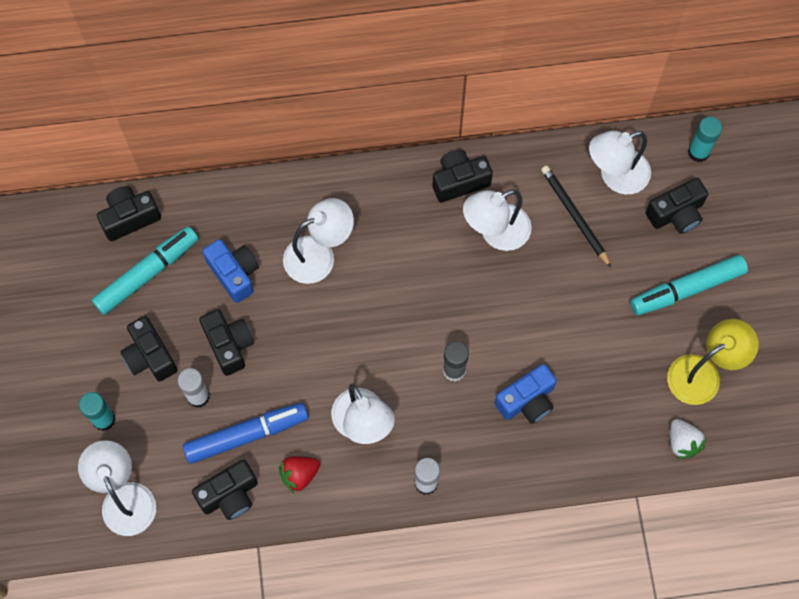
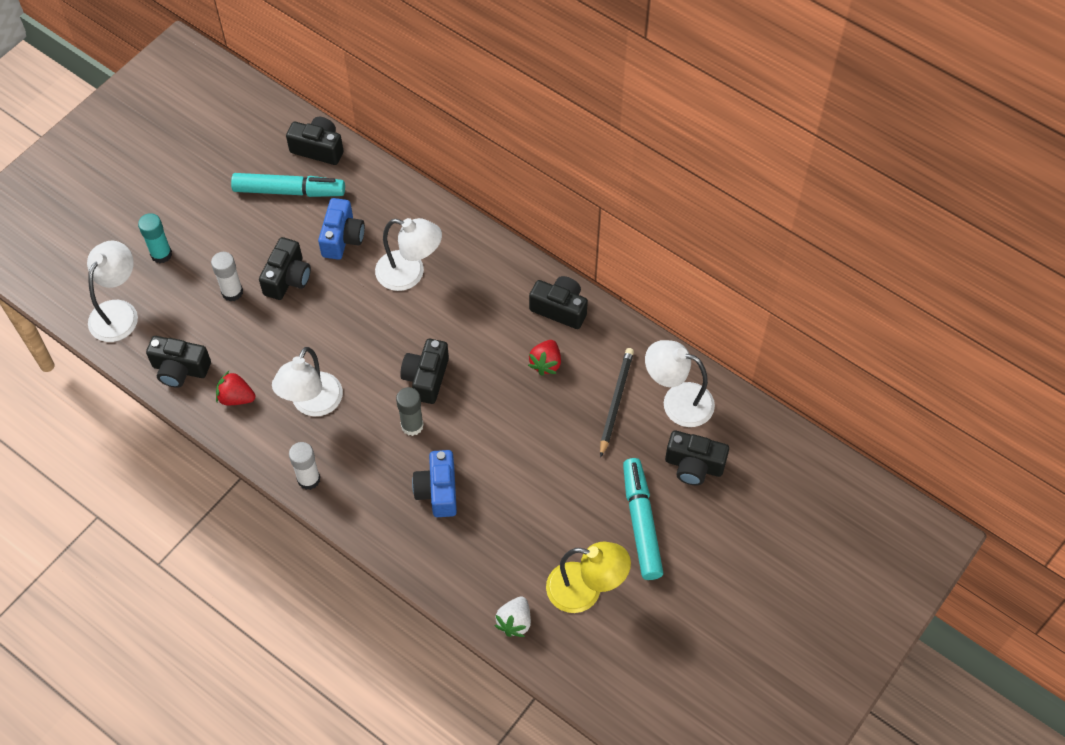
camera: 45 degrees right, 10 degrees down
black camera [120,316,177,381] -> black camera moved to [400,339,449,404]
blue marker [183,403,308,464] -> none
white lamp [463,189,532,251] -> red strawberry [528,340,561,376]
blue camera [495,364,557,424] -> blue camera turned 75 degrees clockwise [412,450,457,517]
turquoise marker [630,255,748,315] -> turquoise marker turned 60 degrees clockwise [623,458,663,580]
turquoise glue stick [688,117,722,162] -> none

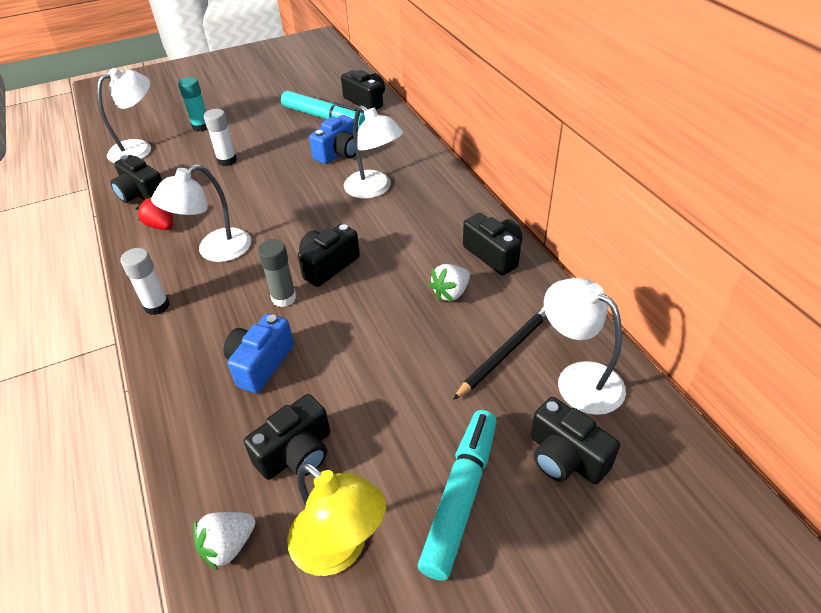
camera: 30 degrees right, 15 degrees down
black camera [259,237,311,300] -> black camera moved to [244,394,330,480]
red strawberry [528,340,561,376] -> white strawberry [429,264,470,301]

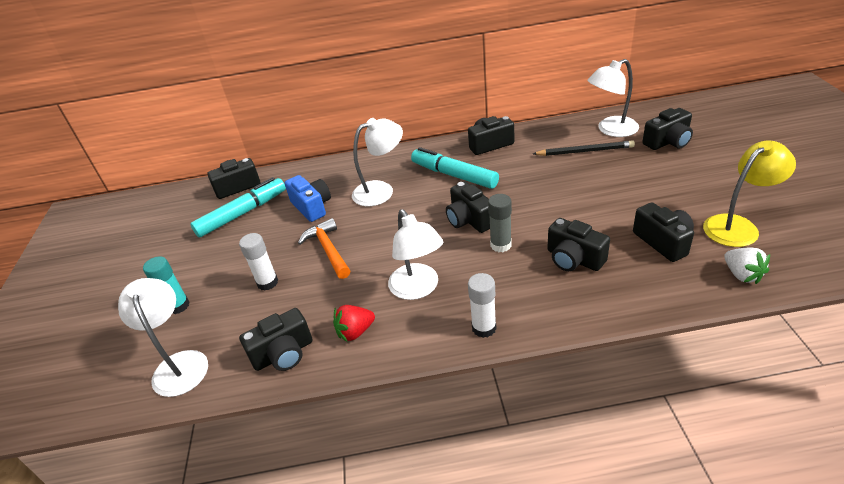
camera: 70 degrees left, 5 degrees down
blue camera [223,314,294,393] -> black camera [547,218,610,271]
turquoise marker [418,410,497,581] -> turquoise marker moved to [411,147,499,189]
white strawberry [429,264,470,301] -> none
black pencil [453,307,547,400] -> black pencil turned 120 degrees clockwise [533,140,635,156]
none -> orange hammer [298,218,350,279]

